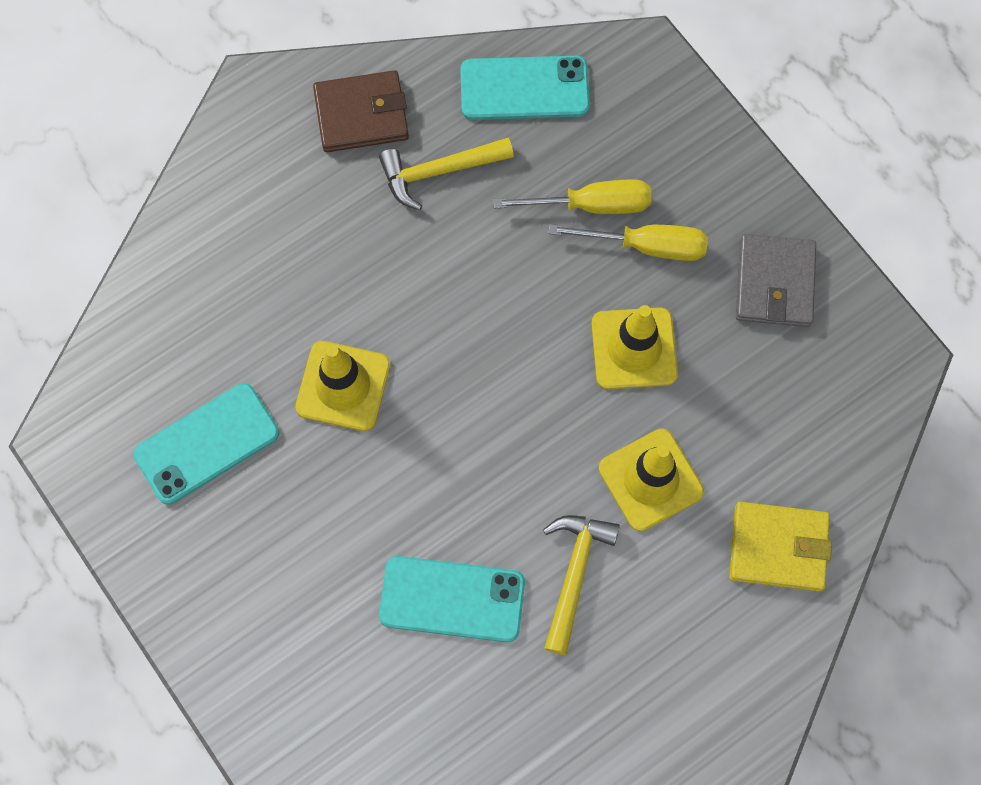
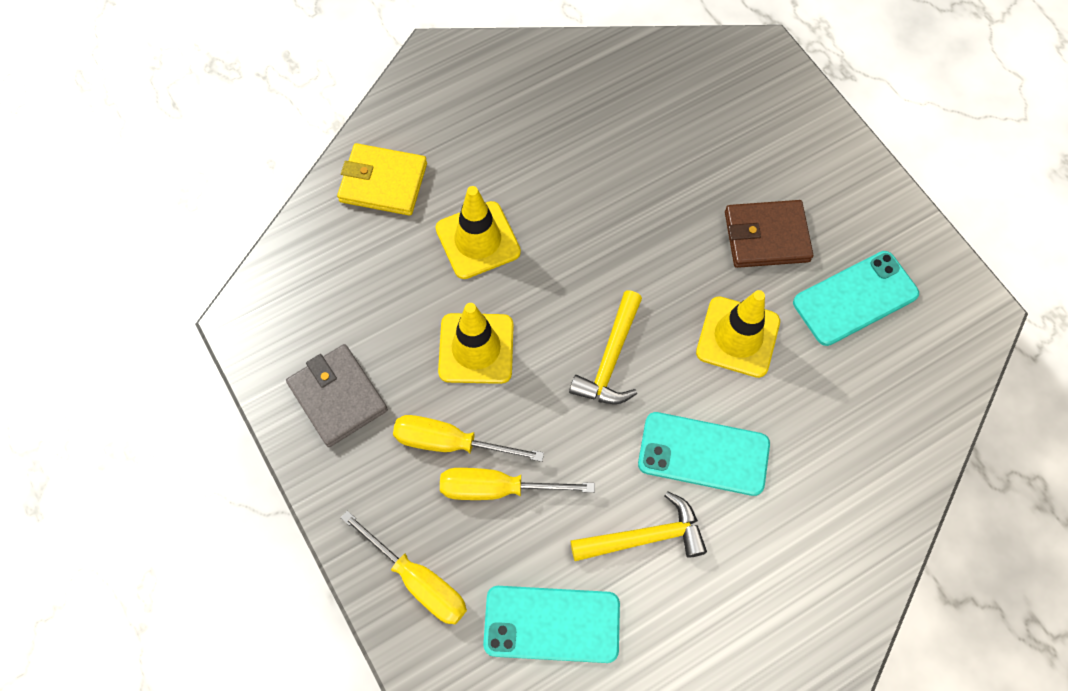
camera: 175 degrees left, 5 degrees down
brown wallet [313,70,409,152] -> brown wallet moved to [725,200,813,268]
turquoise phone [379,556,525,642] -> turquoise phone moved to [638,412,770,496]
yellow hammer [543,515,620,655] -> yellow hammer moved to [569,291,642,404]
grey wallet [736,234,816,327] -> grey wallet turned 45 degrees counterclockwise [286,344,388,447]
none -> yellow screwdriver [341,511,467,624]

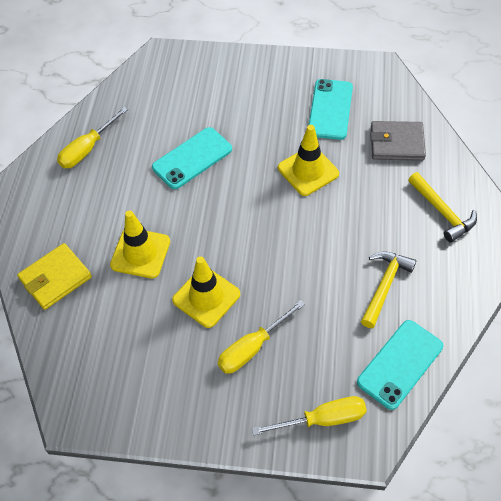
camera: 50 degrees left, 10 degrees down
grey wallet [286,344,388,447] -> grey wallet moved to [370,121,426,161]
yellow screwdriver [440,468,595,500] -> yellow screwdriver moved to [57,107,128,168]
yellow hammer [569,291,642,404] -> yellow hammer moved to [408,172,477,242]
turquoise phone [638,412,770,496] -> turquoise phone moved to [152,127,232,189]
brown wallet [725,200,813,268] -> none

